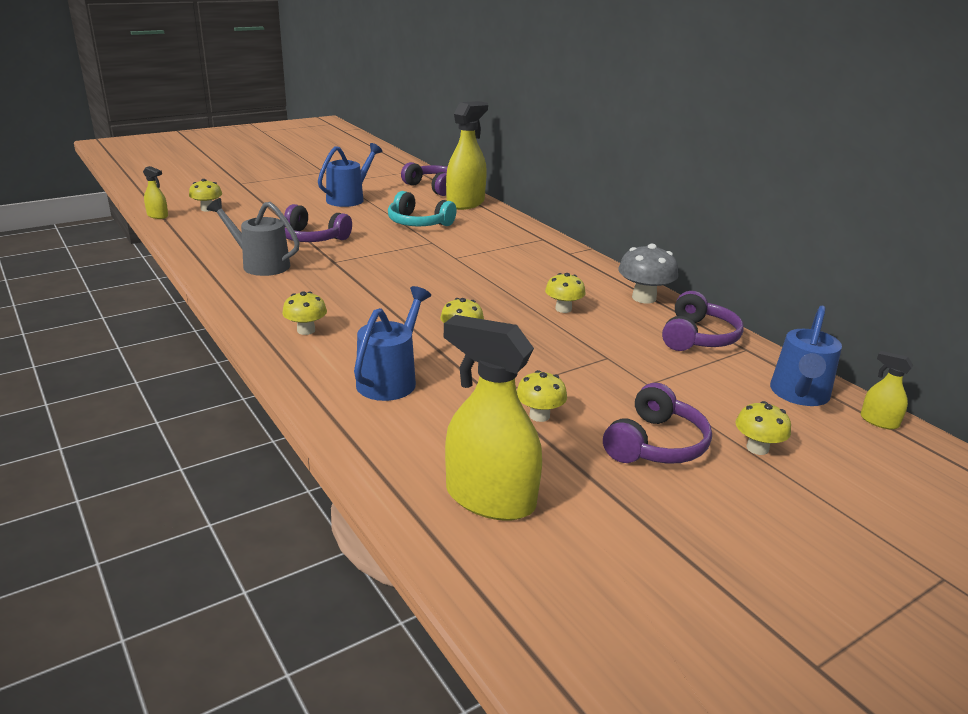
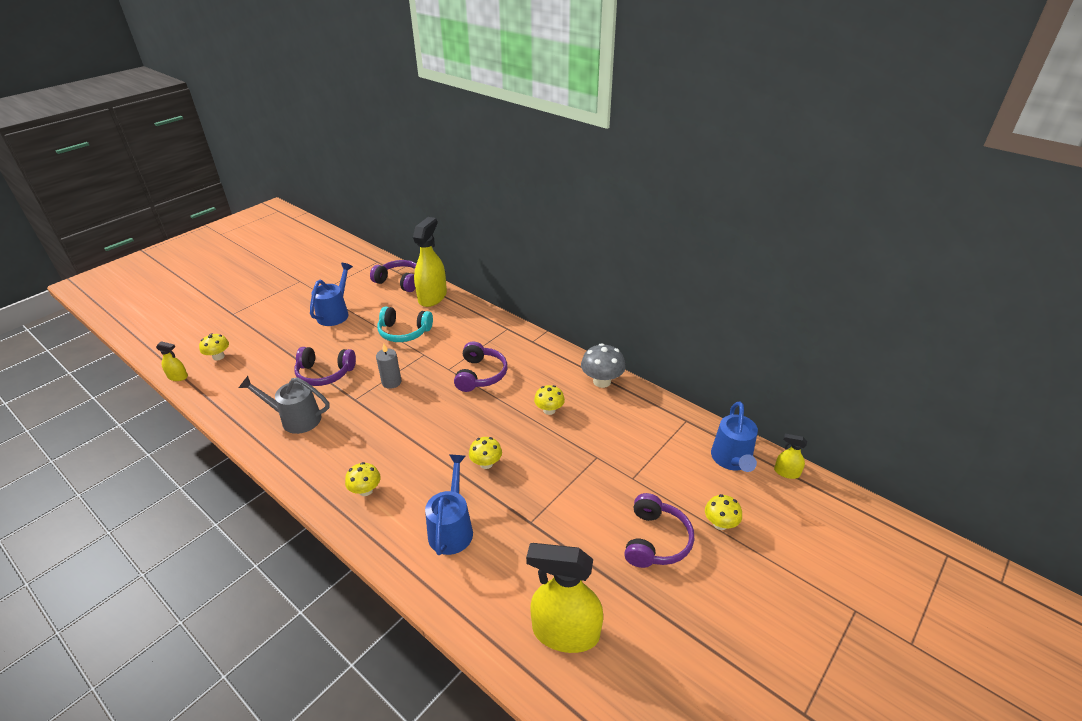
camera: 15 degrees left, 10 degrees up
yellow mushroom [517,370,567,422] -> none
purple headphones [662,291,744,351] -> purple headphones moved to [454,341,507,392]
none -> grey candle [376,343,402,389]

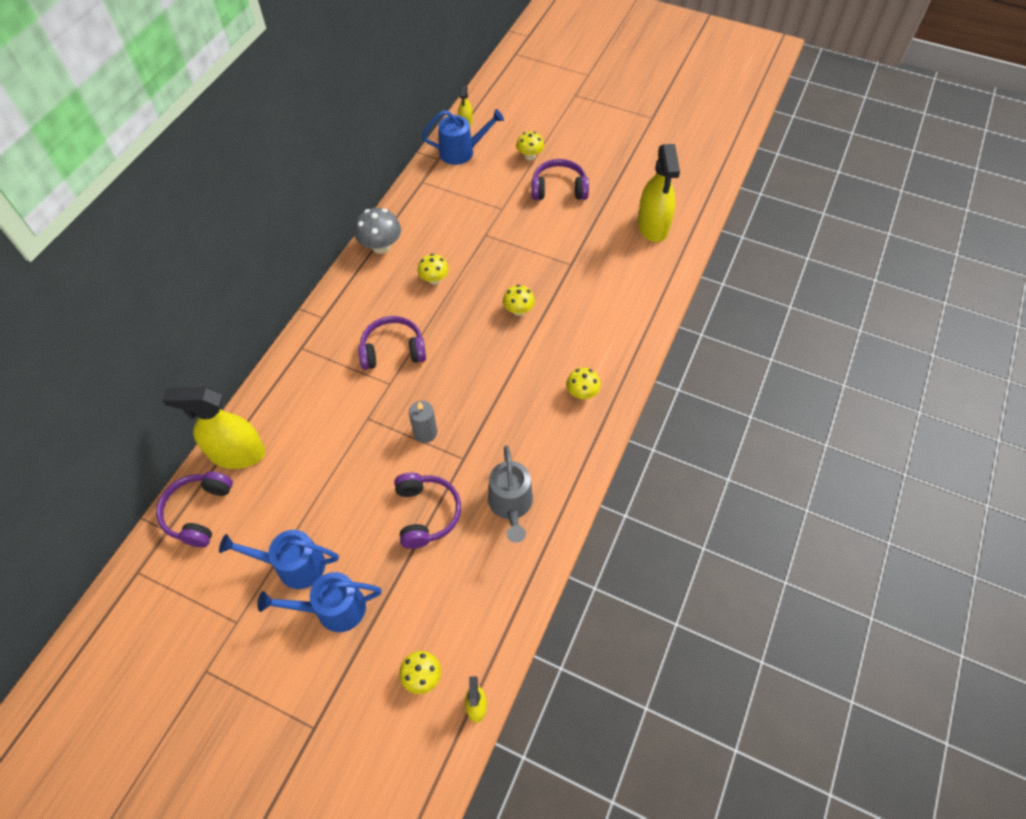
camera: 105 degrees left, 20 degrees up
turquoise headphones [378,306,433,342] -> none
blue watering can [425,454,473,555] -> blue watering can moved to [257,572,382,632]

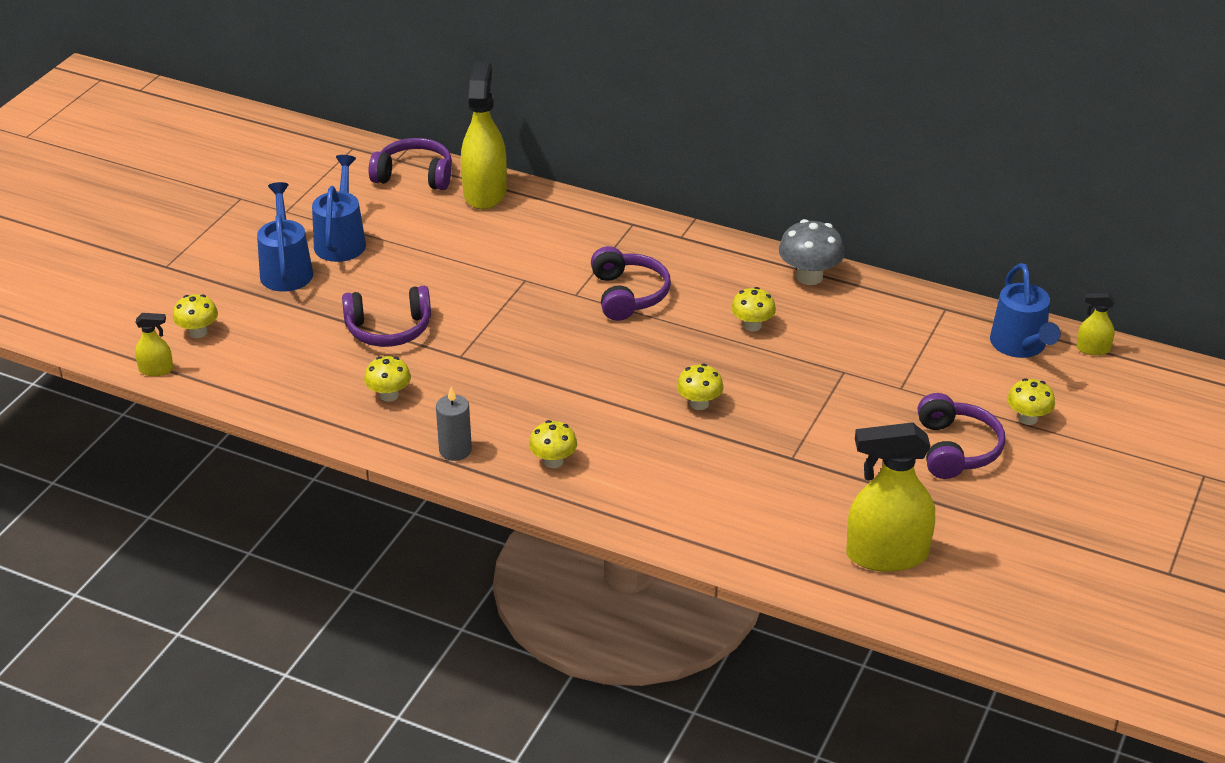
camera: 90 degrees right, 20 degrees down
grey candle [409,401,437,443] -> grey candle moved to [436,387,472,461]
grey watering can [488,445,533,543] -> yellow mushroom [364,356,411,402]

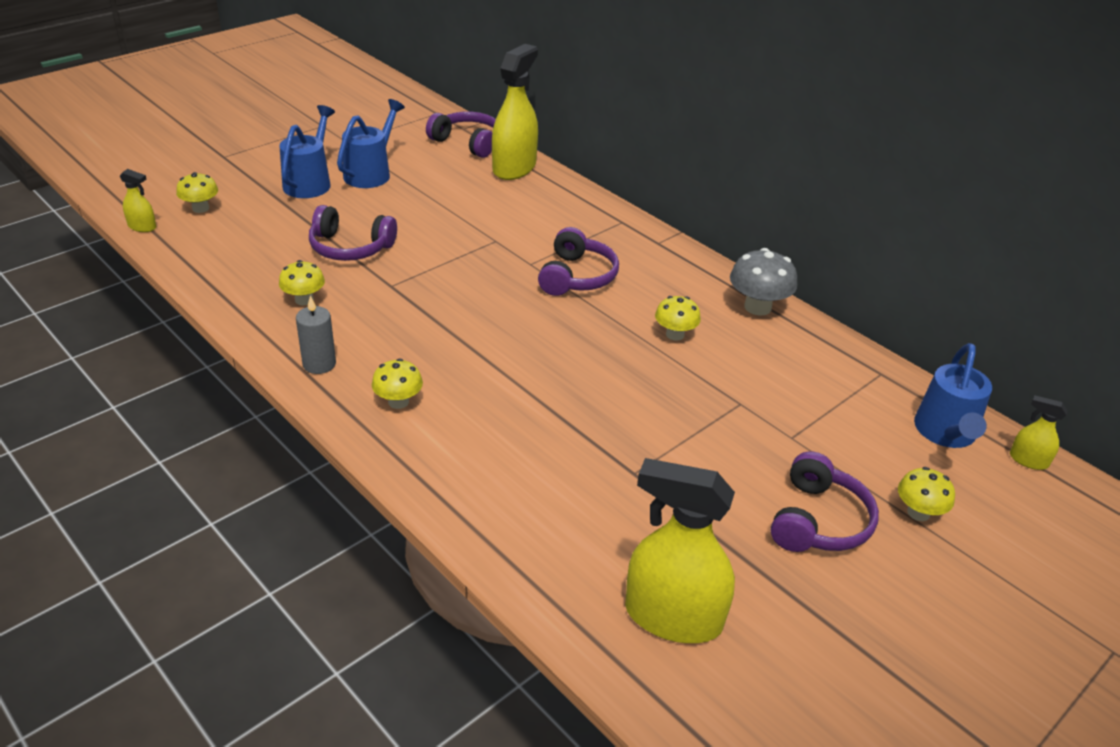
camera: 20 degrees right, 0 degrees up
yellow mushroom [677,364,724,410] -> none

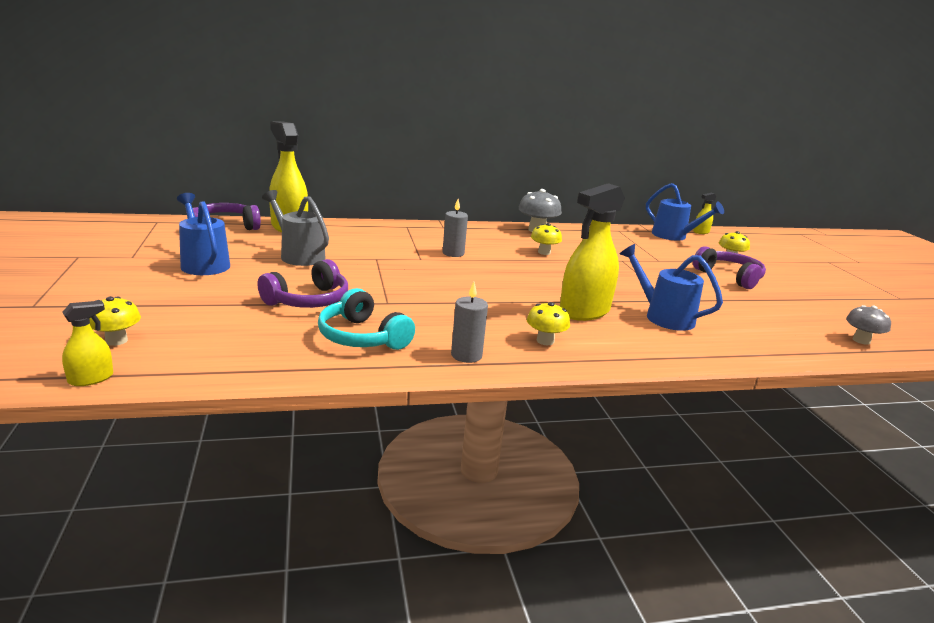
camera: 60 degrees left, 15 degrees down
blue watering can [279,105,335,198] -> blue watering can moved to [620,244,723,331]
yellow mushroom [279,260,325,306] -> turquoise headphones [318,288,415,350]
purple headphones [538,227,619,296] -> grey candle [443,199,468,257]
yellow spray bottle [625,458,735,643] -> yellow spray bottle moved to [560,183,625,321]
none -> grey watering can [262,190,329,266]
none -> grey mushroom [846,305,891,345]

